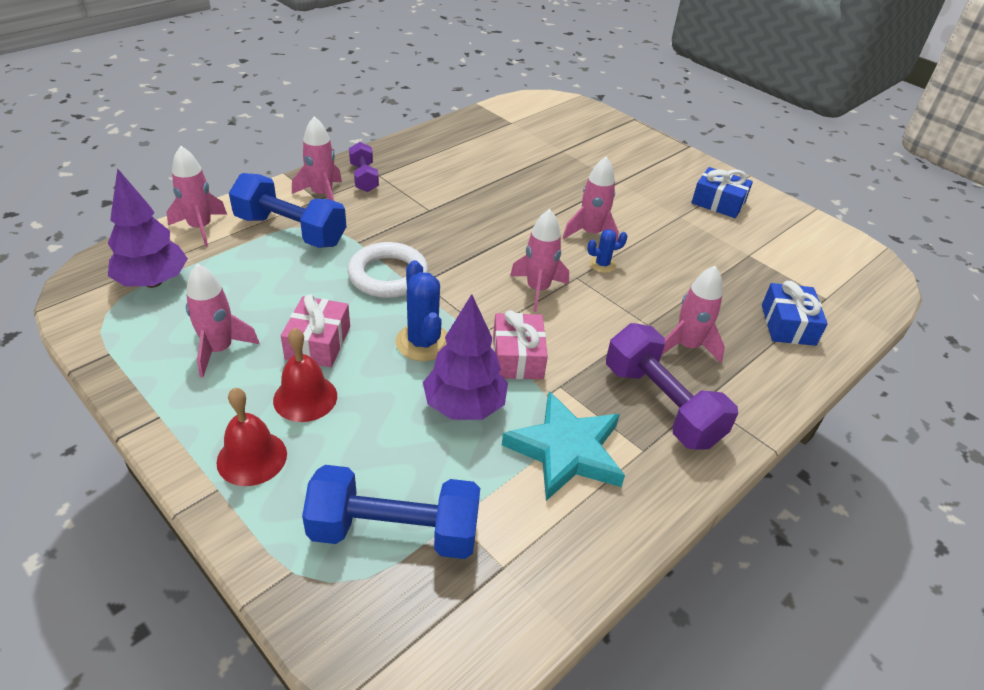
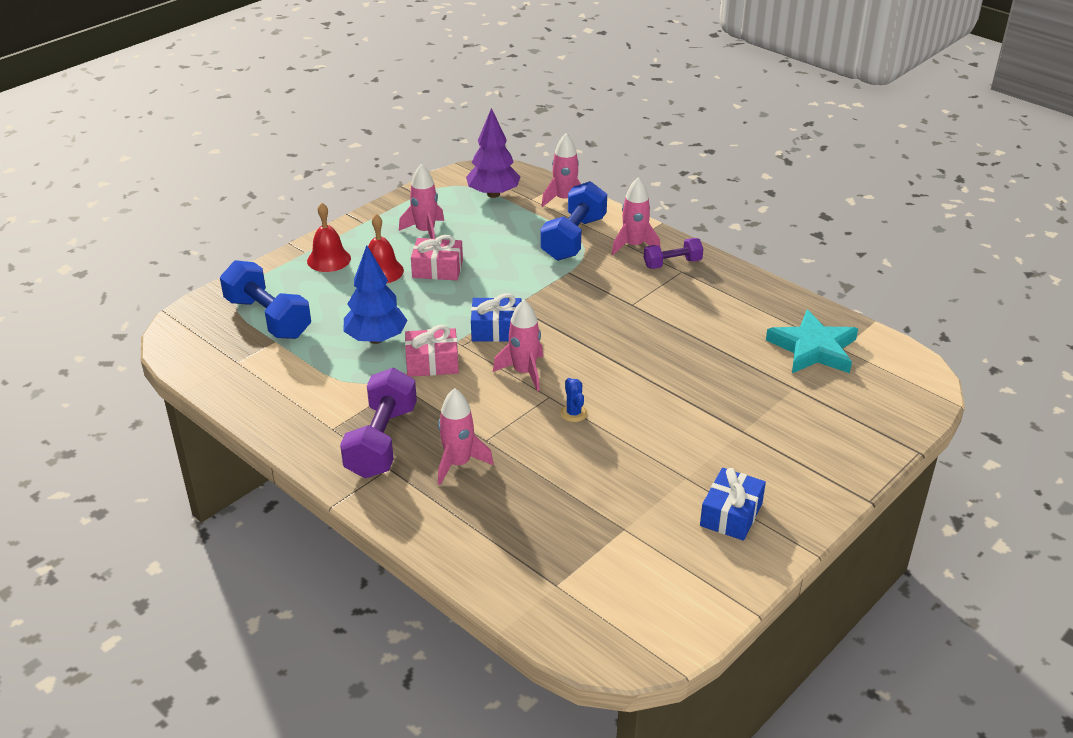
camera: 90 degrees right, 5 degrees down
blue dumbbell [302,465,480,559] -> blue dumbbell turned 45 degrees counterclockwise [220,260,311,339]
white ring [347,242,428,298] -> none
blue cactus [395,260,447,361] -> none
purple tree [423,294,508,420] -> blue tree [344,245,408,344]
turquoise star [502,391,625,501] -> turquoise star moved to [766,310,858,373]
pink rocket [563,157,619,241] -> none
purple dumbbell [606,323,738,450] -> purple dumbbell turned 45 degrees counterclockwise [340,368,417,478]
blue gift [762,281,828,346] -> blue gift moved to [471,293,522,342]

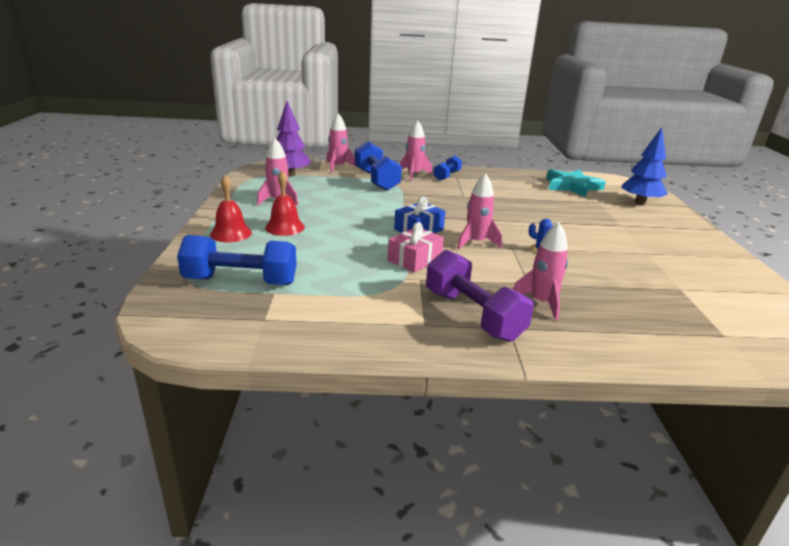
camera: 45 degrees left, 10 degrees down
blue tree [344,245,408,344] -> blue tree moved to [621,127,668,205]
pink gift [411,235,463,280] -> none
purple dumbbell [644,238,703,269] -> blue dumbbell [433,155,462,181]
blue gift [700,468,766,541] -> none

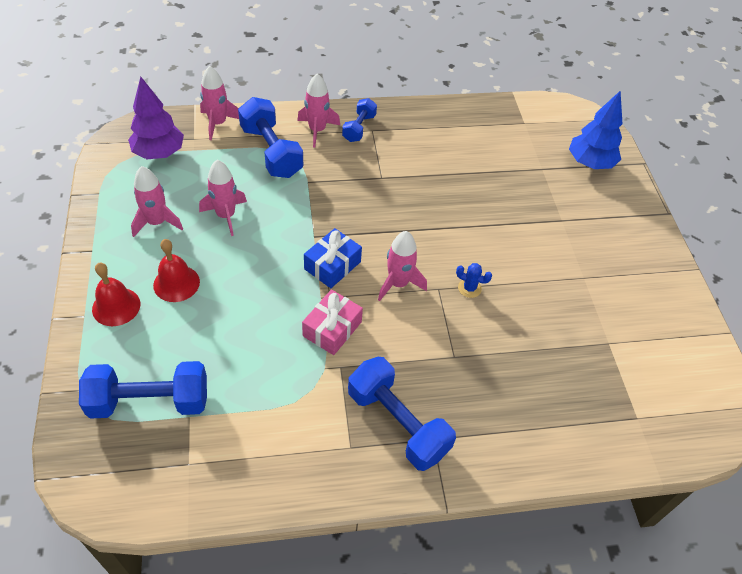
camera: 10 degrees left, 25 degrees up
purple dumbbell [426,249,534,342] -> blue dumbbell [348,357,456,471]
pink rocket [513,222,568,320] -> pink rocket moved to [199,160,247,236]
turquoise star [546,169,606,197] -> none

